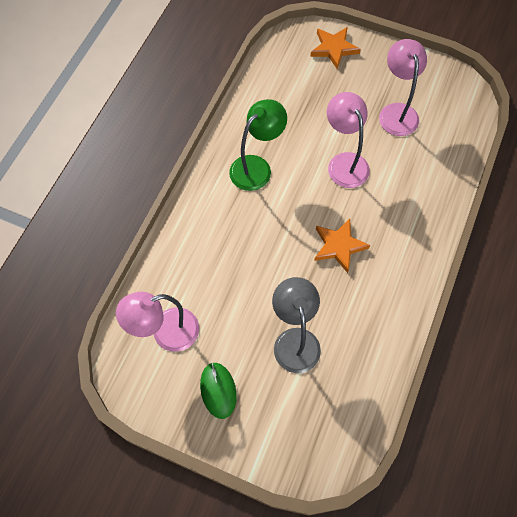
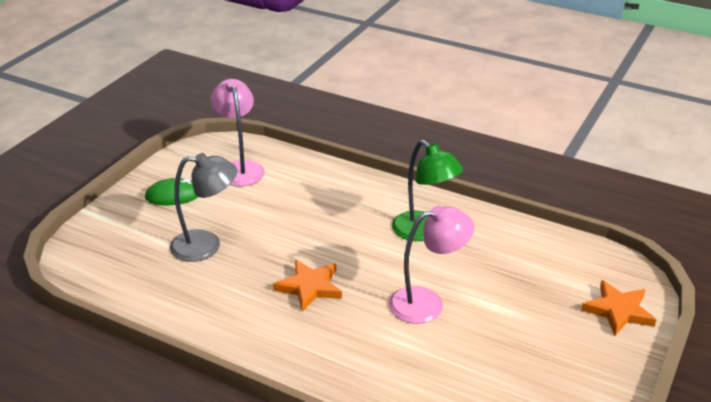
camera: 95 degrees right, 30 degrees down
pink lamp [379,39,427,136] -> none

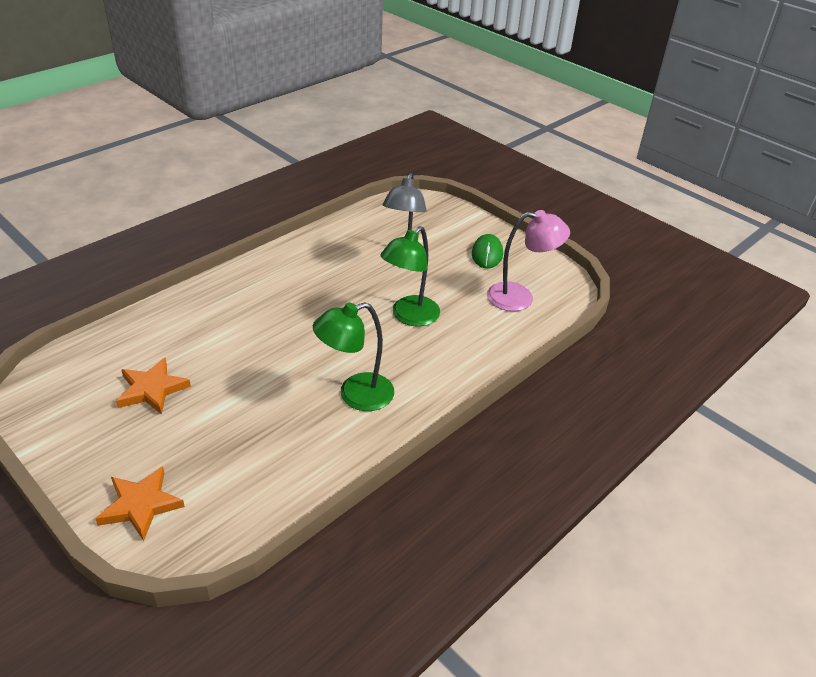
camera: 105 degrees right, 5 degrees up
orange star [273,259,342,312] -> orange star moved to [116,358,191,415]
pink lamp [389,206,474,324] -> none
none -> green lamp [380,226,440,326]

